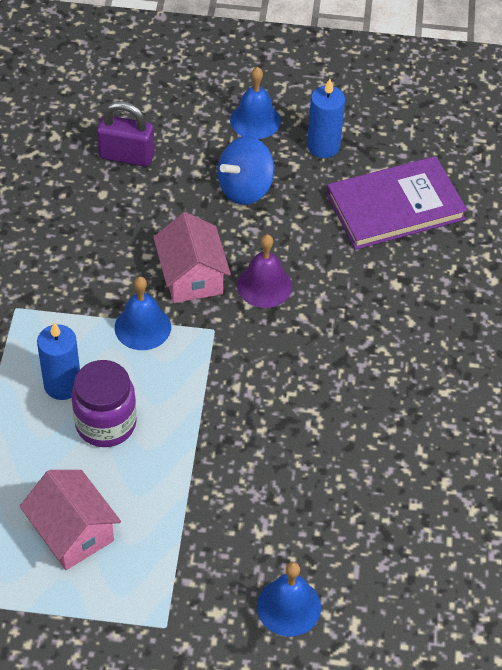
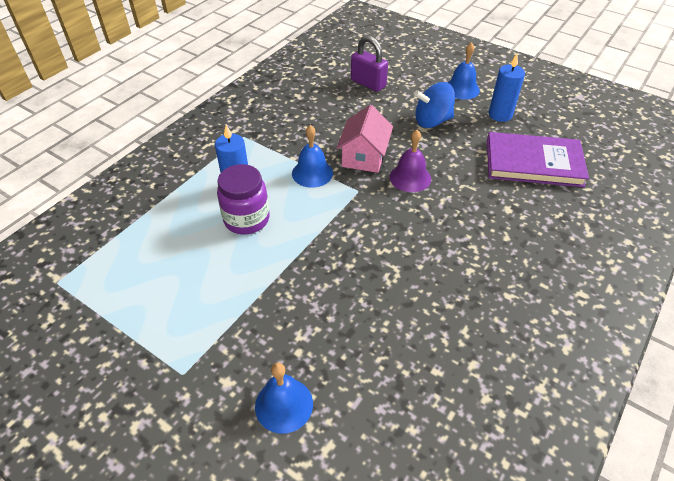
camera: 30 degrees right, 5 degrees down
pink house [20,470,121,570] -> none

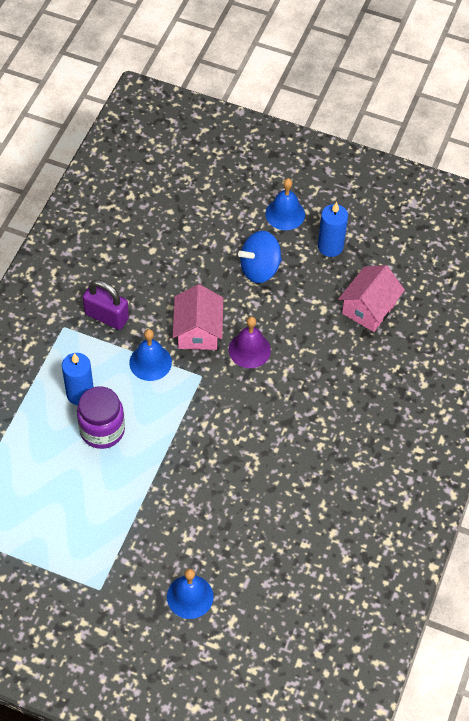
camera: 15 degrees left, 10 degrees up
purple padlock [351,36,388,92] -> purple padlock moved to [83,280,129,330]
purple book [487,132,589,187] -> pink house [338,265,405,332]

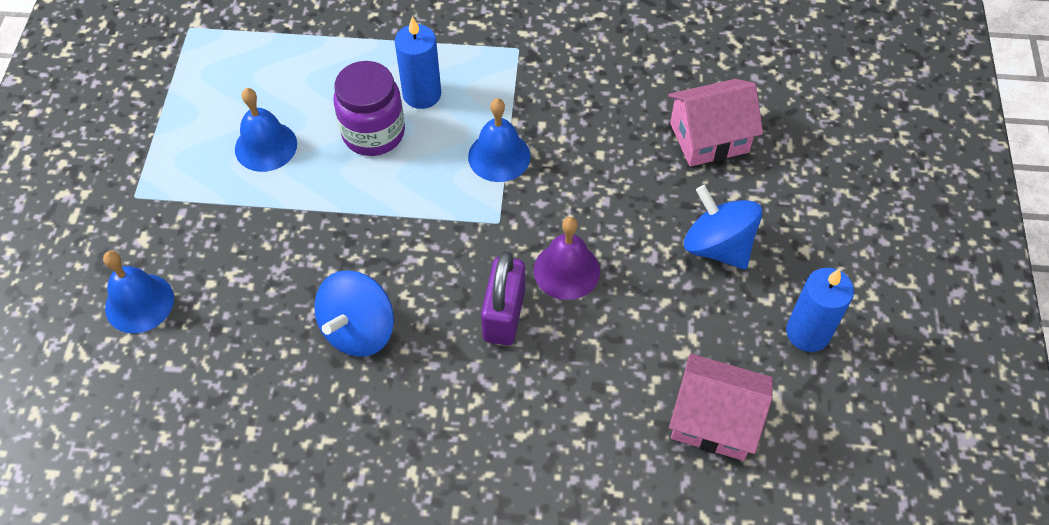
camera: 75 degrees right, 0 degrees up
purple padlock [83,280,129,330] -> purple padlock moved to [481,251,525,345]
pink house [173,284,223,350] -> pink house moved to [668,79,763,167]
blue bell [265,178,305,230] -> blue bell moved to [235,88,297,172]
none -> blue spinning top [314,270,394,357]

